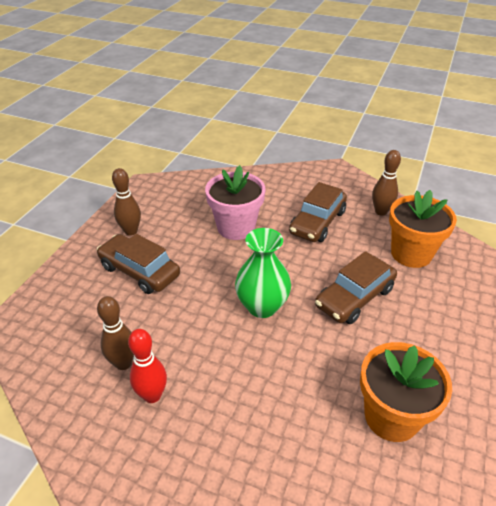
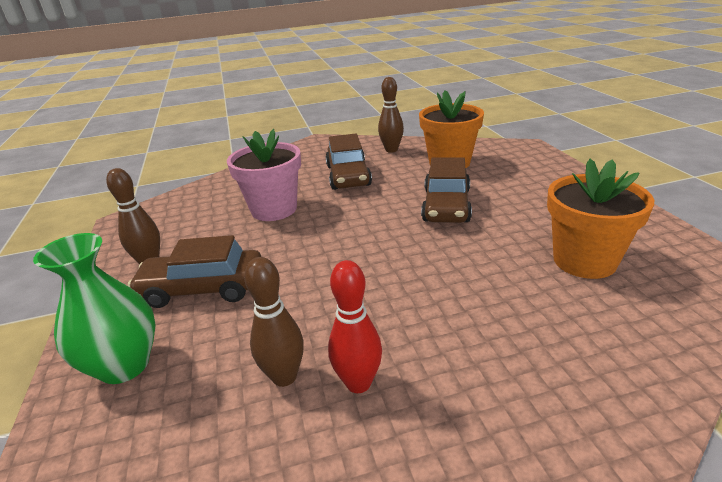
camera: 35 degrees left, 10 degrees down
green vase [235,228,291,318] -> green vase moved to [33,233,156,384]

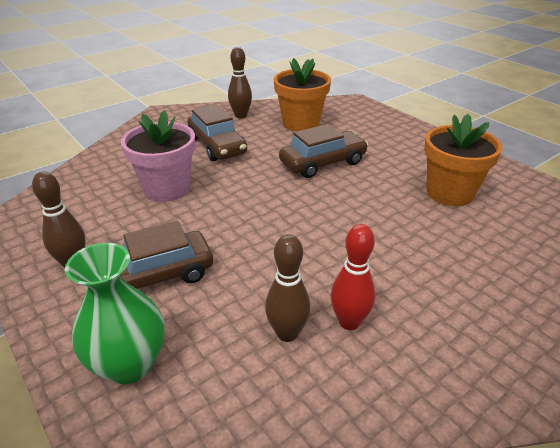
camera: 25 degrees left, 5 degrees up
brown car [421,157,472,223] -> brown car turned 105 degrees counterclockwise [279,124,368,178]

